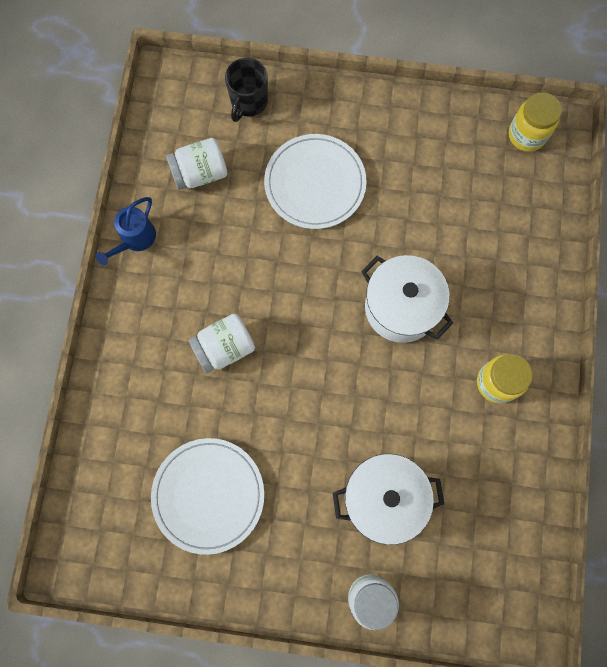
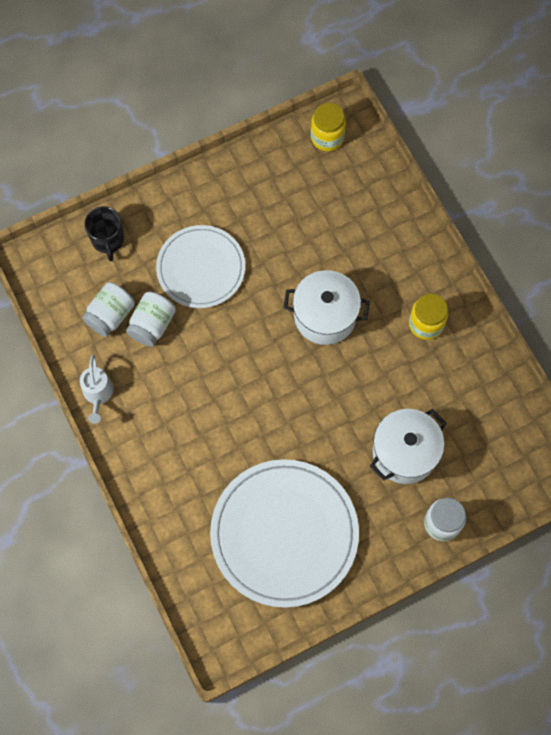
camera: 35 degrees left, 5 degrees down
blue watering can [96,197,156,265] -> white watering can [80,355,113,424]
white plate [151,438,264,555] -> white plate [210,459,359,608], size x1.55
white jar [189,314,255,373] -> white jar moved to [126,292,176,347]

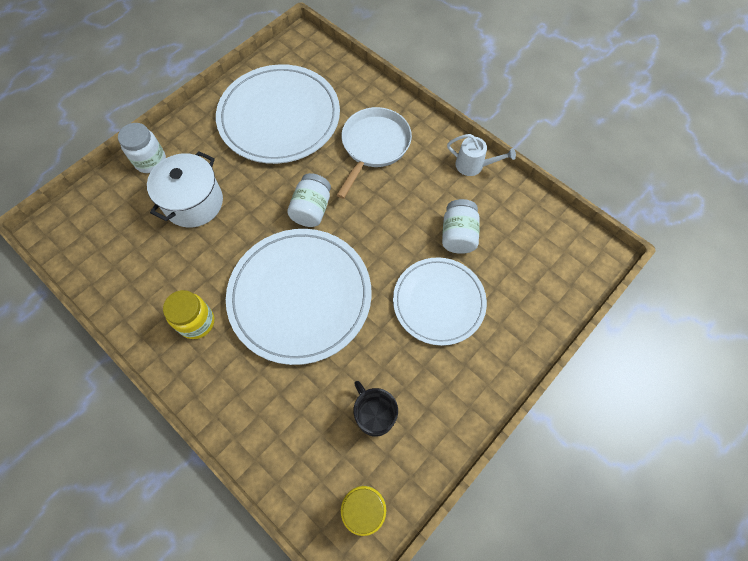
camera: 160 degrees right, 5 degrees down
white watering can [80,355,113,424] -> white watering can turned 135 degrees clockwise [447,134,516,176]
white jar [82,282,135,337] -> white jar moved to [287,173,331,227]
black mug [84,206,124,261] -> black mug moved to [353,381,398,437]
white pot [283,270,370,345] -> white plate [226,229,372,365]
none -> white pan [337,107,412,199]

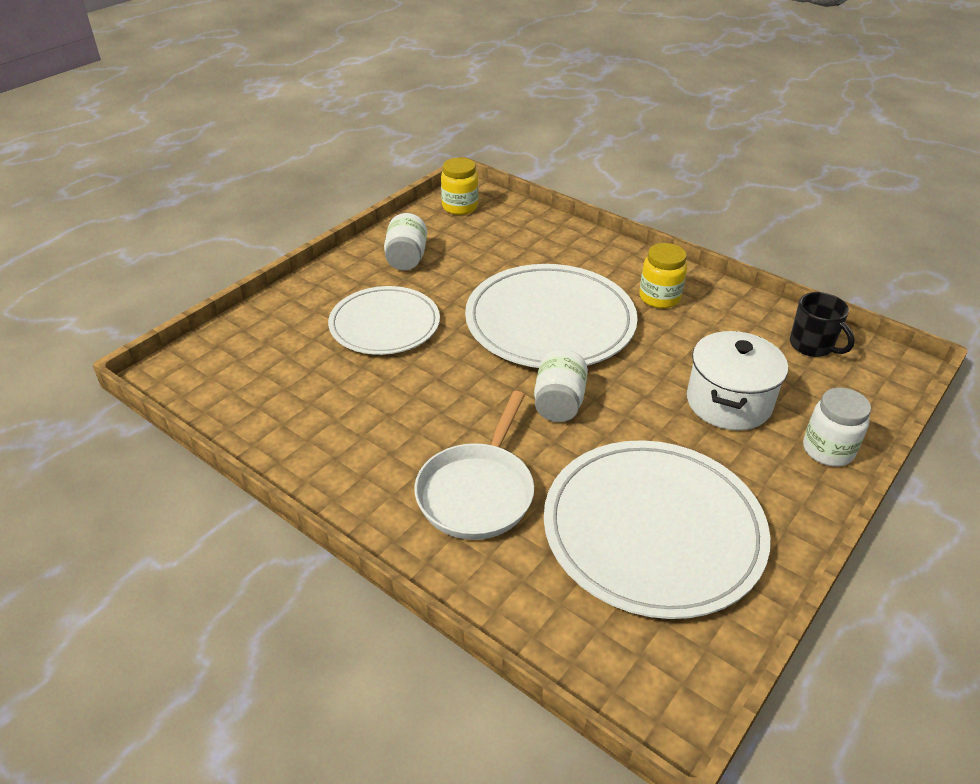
camera: 175 degrees right, 25 degrees down
black mug [353,381,398,437] -> black mug moved to [790,292,855,357]
white jar [442,199,480,254] -> white jar moved to [384,213,427,271]
white watering can [447,134,516,176] -> none

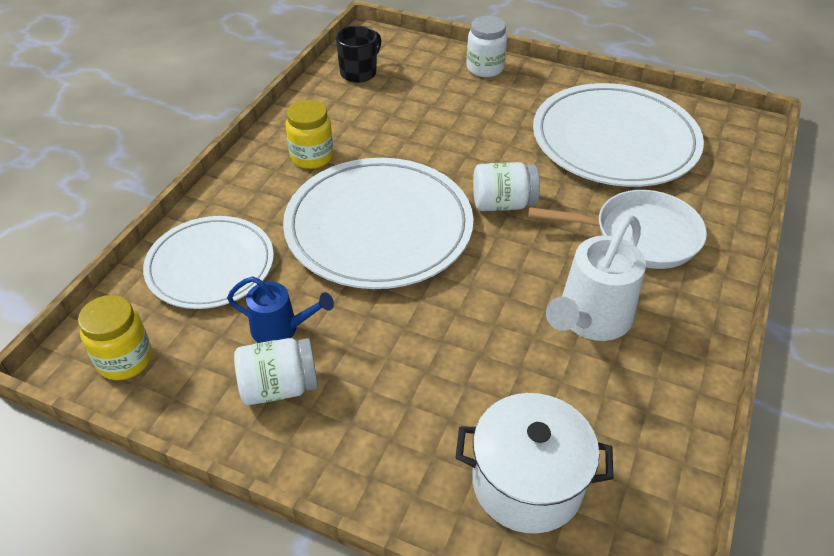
camera: 105 degrees left, 5 degrees up
white plate [328,286,440,355] -> white plate moved to [143,216,274,309]
white pot [687,331,788,430] -> white pot moved to [455,393,614,534]
none -> blue watering can [227,276,334,343]
none -> white watering can [546,215,646,341]

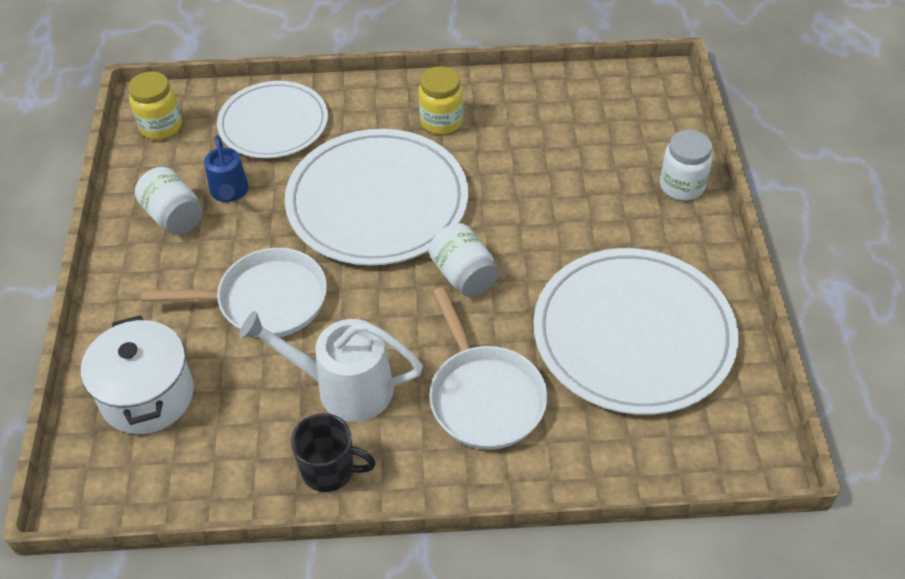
camera: 65 degrees right, 5 degrees up
black mug [336,25,381,83] -> black mug moved to [291,413,376,492]
none -> white pan [142,248,327,337]

